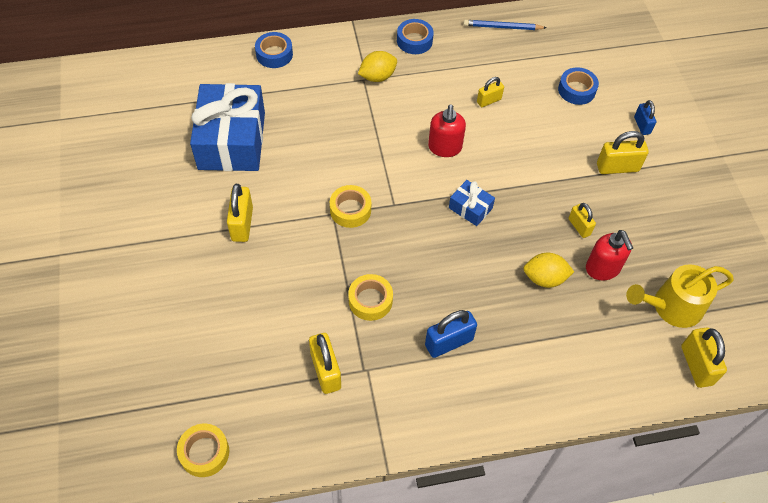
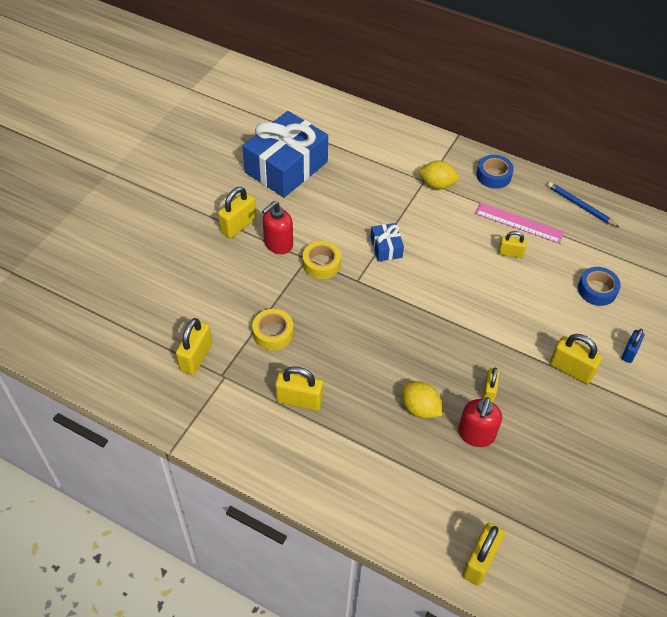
camera: 40 degrees right, 5 degrees down
yellow tape [177,424,229,477] -> none
blue tape [255,32,293,68] -> none
blue padlock [425,310,477,358] -> yellow padlock [275,366,323,411]
red soap dispenser [428,104,466,157] -> red soap dispenser moved to [262,201,293,254]
blue gift [449,180,495,226] -> blue gift moved to [371,223,404,262]
yellow watering can [626,264,734,328] -> none
none -> pink ruler [475,202,564,244]

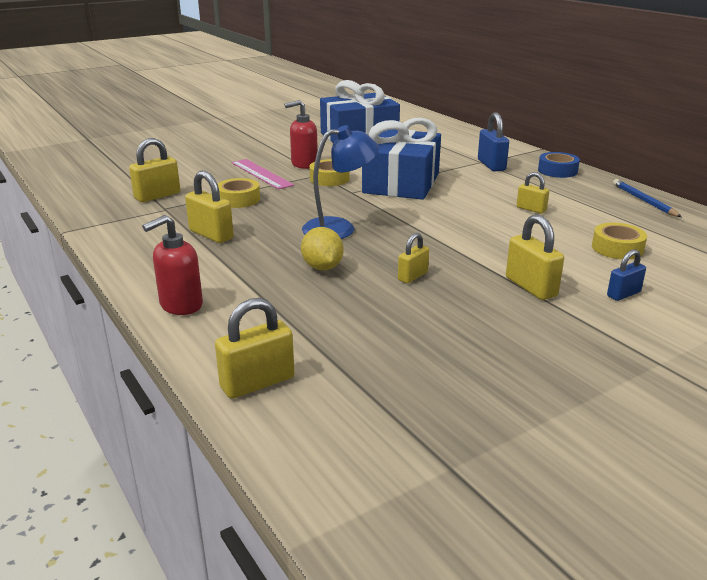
camera: 30 degrees right, 25 degrees down
yellow padlock [218,187,256,238] -> none
blue gift [371,223,404,262] -> blue gift [362,118,441,200], size x2.25
yellow lemon [418,161,459,190] -> blue padlock [478,112,509,171]
red soap dispenser [458,397,502,447] -> red soap dispenser moved to [142,215,203,315]
pink ruler [475,202,564,244] -> pink ruler moved to [231,159,294,189]
blue tape [578,267,621,306] -> yellow tape [592,223,647,259]
none -> blue lamp [302,125,379,239]

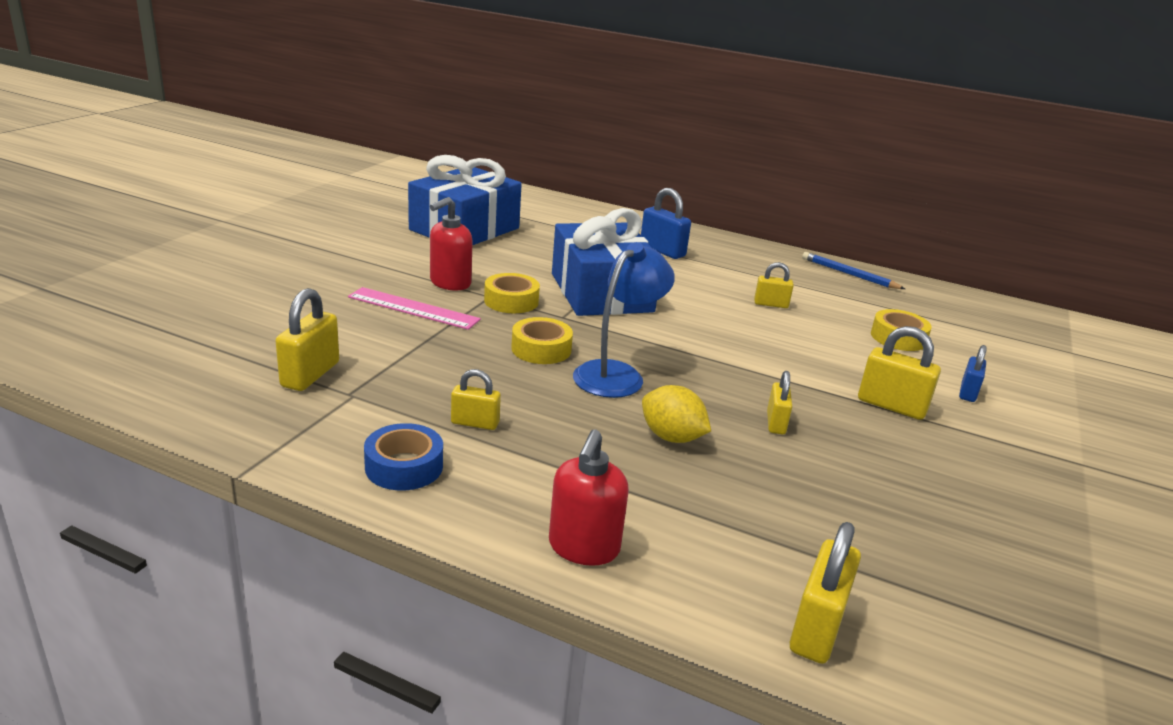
camera: 35 degrees left, 0 degrees up
yellow padlock [185,171,234,243] -> yellow padlock [451,369,501,430], size x0.63
yellow tape [218,178,260,208] -> yellow tape moved to [511,317,573,364]
blue tape [538,152,580,178] -> blue tape moved to [364,423,443,490]

